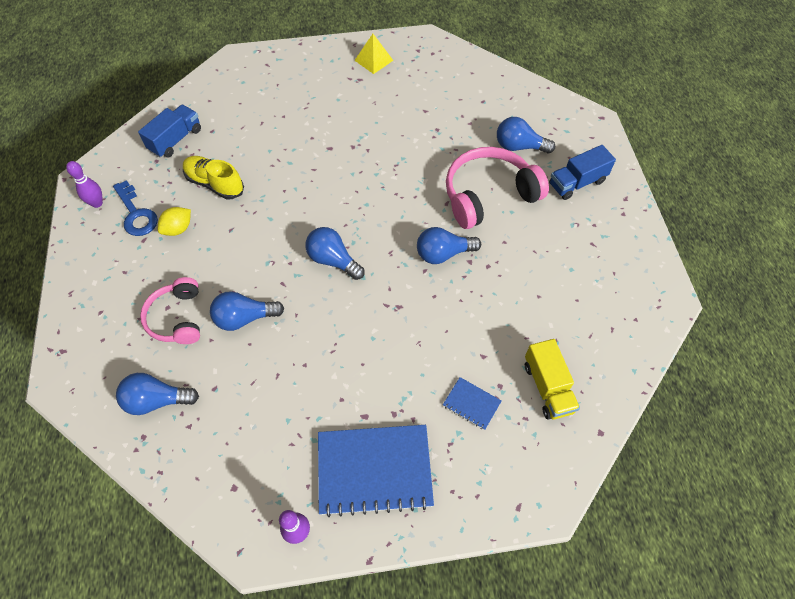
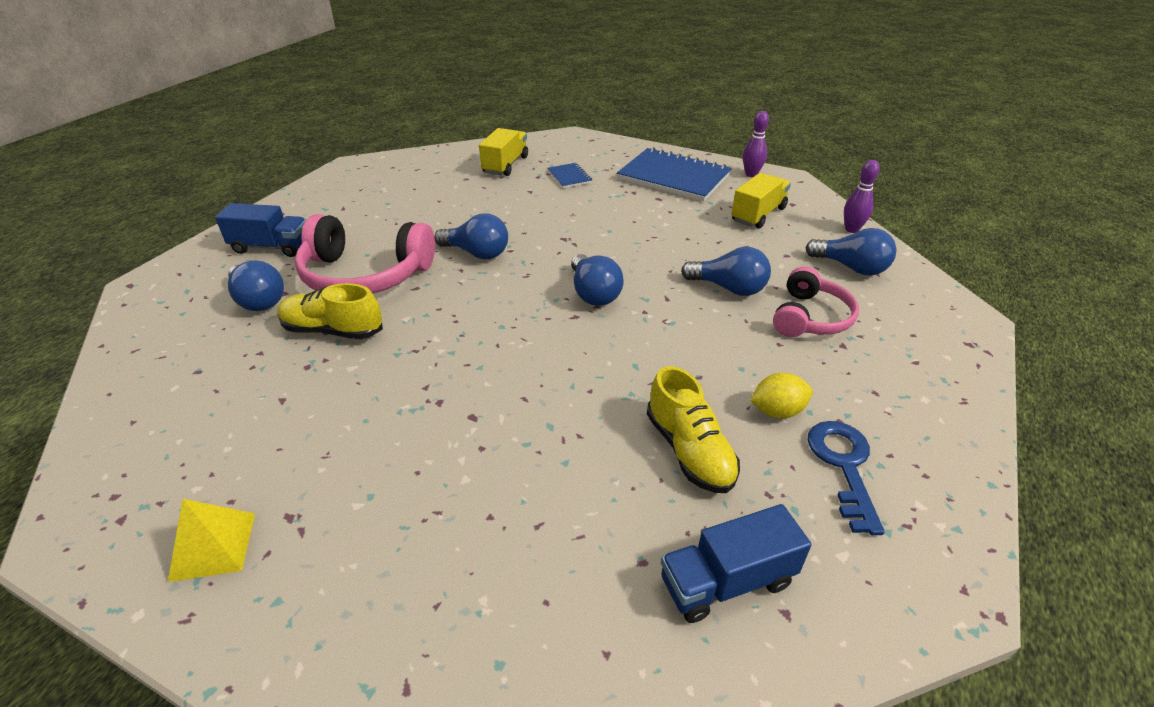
camera: 145 degrees left, 20 degrees down
purple bowling pin [66,161,103,208] -> purple bowling pin moved to [844,160,880,233]
none -> yellow shoe [277,283,383,339]
none -> yellow truck [731,173,791,229]

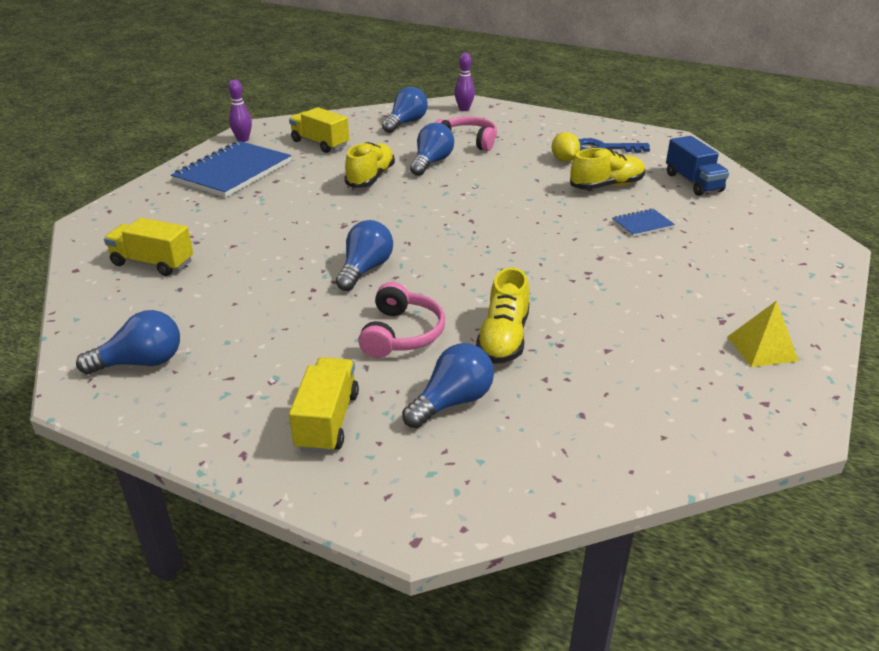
camera: 90 degrees left, 5 degrees down
blue truck [215,203,306,257] -> yellow truck [289,357,359,453]
pink headphones [295,214,435,293] -> pink headphones [358,282,445,358], size x0.63
blue notebook [548,163,592,188] -> blue notebook moved to [612,209,675,237]
blue light bulb [571,254,624,306] -> blue light bulb moved to [76,310,180,375]
purple bowling pin [844,160,880,233] -> purple bowling pin moved to [454,53,475,111]
none -> yellow shoe [344,142,395,188]

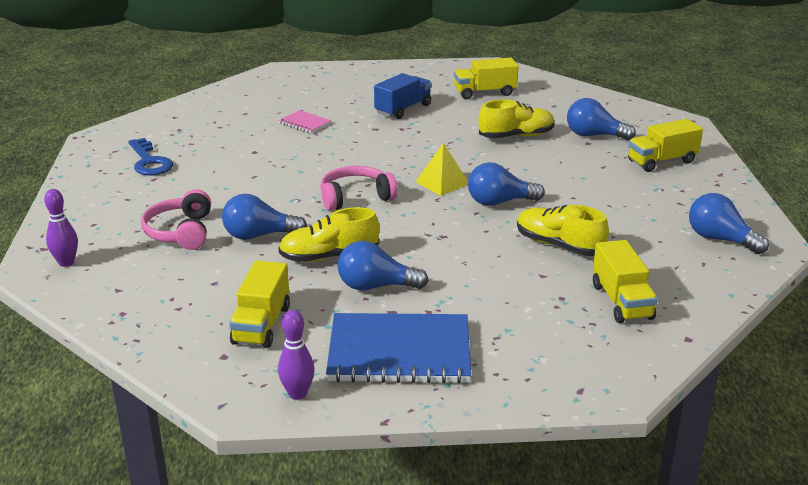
camera: 120 degrees left, 5 degrees down
pink headphones [358,282,445,358] -> pink headphones moved to [320,166,398,211]
blue light bulb [382,87,428,133] -> blue light bulb moved to [338,241,429,290]
yellow lemon [552,132,580,162] -> none
yellow shoe [570,148,645,190] -> yellow shoe moved to [517,205,609,256]
blue notebook [612,209,675,237] -> pink notebook [279,110,331,133]
blue truck [666,136,729,196] -> blue truck moved to [374,73,432,119]
yellow pyramid [727,301,799,367] -> yellow pyramid moved to [416,143,468,196]
none -> yellow truck [454,58,518,99]

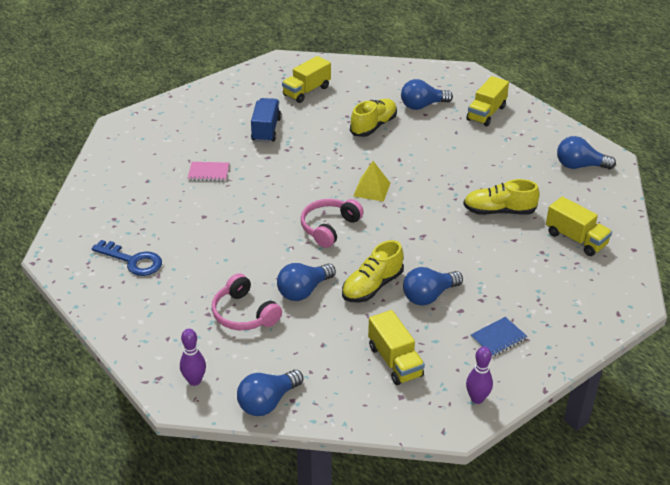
camera: 35 degrees left, 10 degrees up
blue notebook [326,313,471,383] -> blue notebook [471,317,528,357], size x0.46
blue light bulb [468,162,545,206] -> blue light bulb moved to [237,370,303,416]

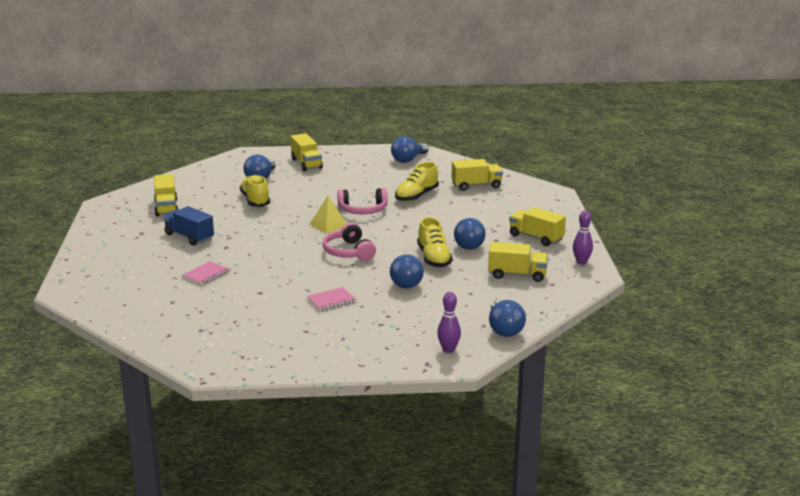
camera: 55 degrees left, 15 degrees down
blue key [91,240,162,276] -> none
pink headphones [212,273,282,330] -> pink headphones moved to [337,188,388,214]
blue notebook [471,317,528,357] -> yellow truck [509,207,566,246]
none -> pink notebook [307,287,356,311]

